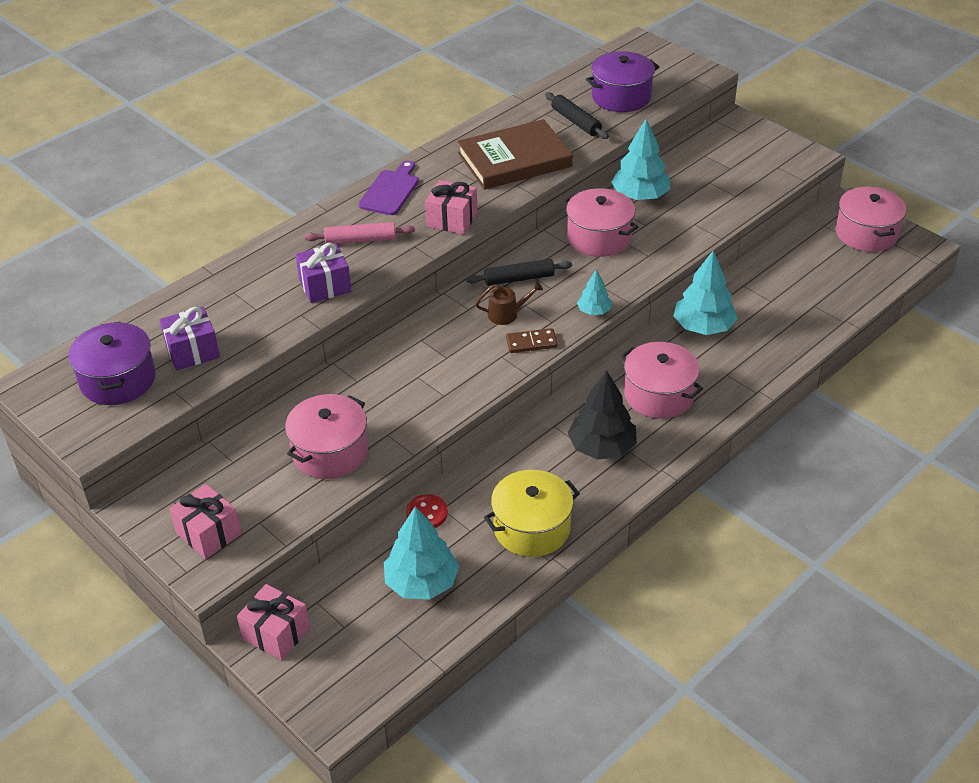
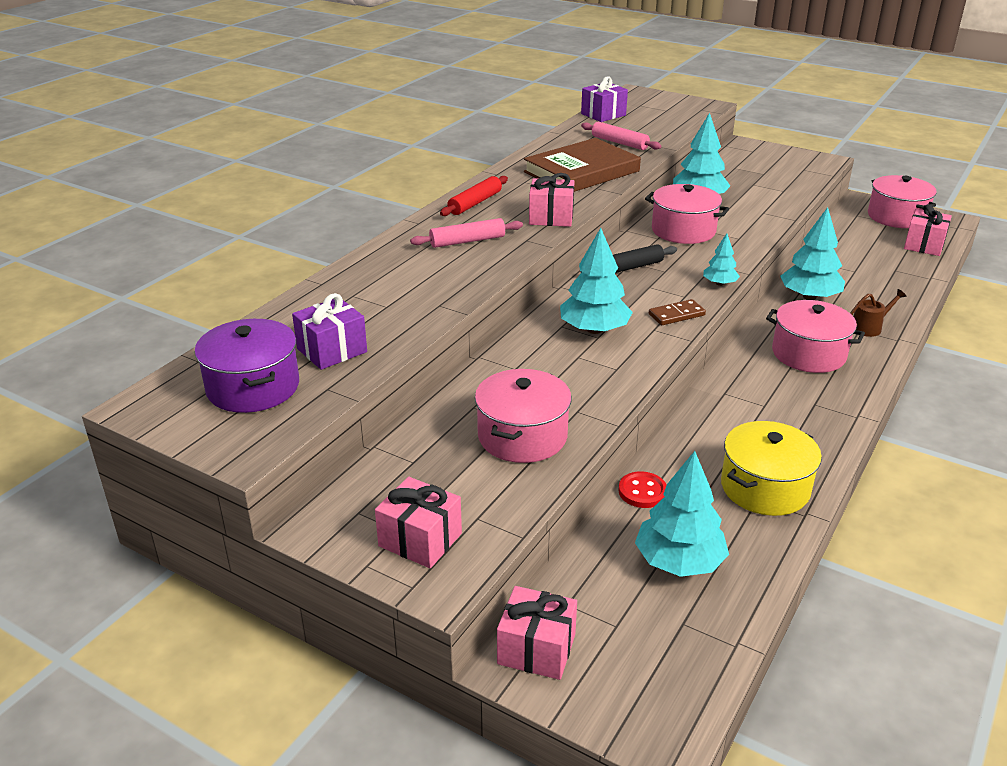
camera: 15 degrees left, 10 degrees down
purple gift [296,243,352,303] -> purple gift moved to [581,76,628,122]
purple cutting board [358,161,419,215] -> red rolling pin [440,176,508,216]
brown watering can [476,281,543,325] -> brown watering can moved to [850,289,906,337]
black rolling pin [545,92,609,139] -> pink rolling pin [581,121,661,150]
black tree [567,370,637,460] -> none
purple pot [586,51,659,112] -> none
none -> turquoise tree [560,228,633,334]
none -> pink gift [904,204,952,256]

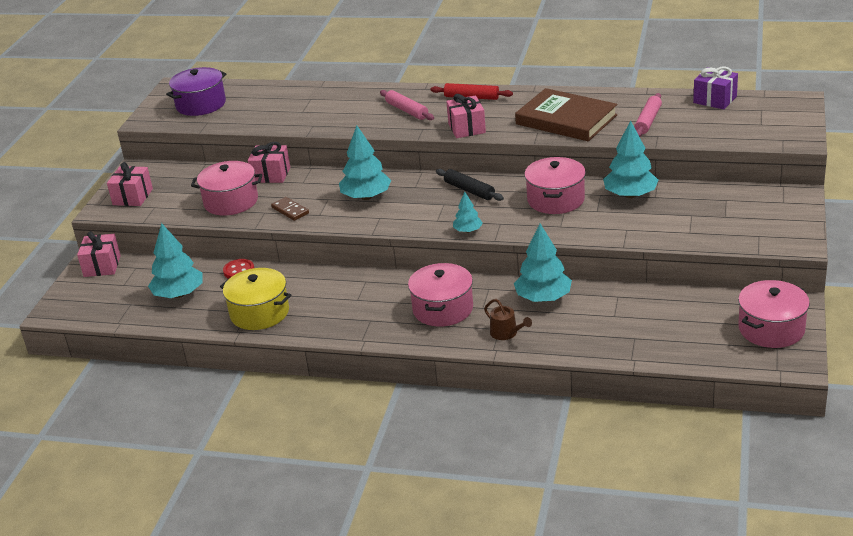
camera: 75 degrees right, 0 degrees up
purple gift [292,293,367,370] -> none
brown domino [649,299,706,325] -> brown domino moved to [271,197,309,221]
pink gift [904,204,952,256] -> pink gift moved to [248,142,290,183]

